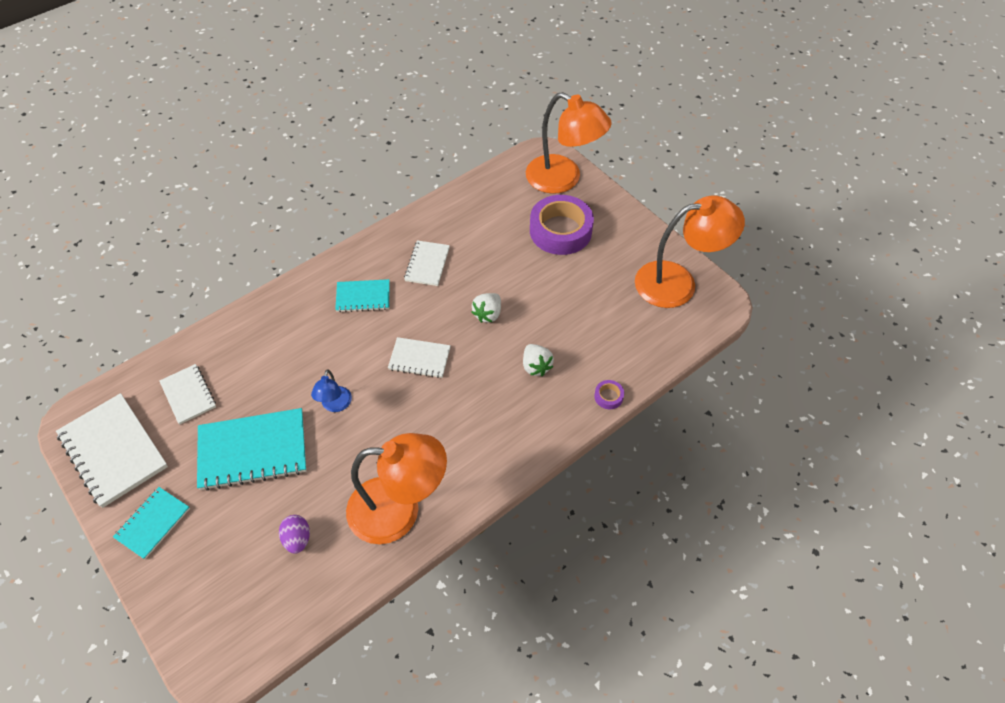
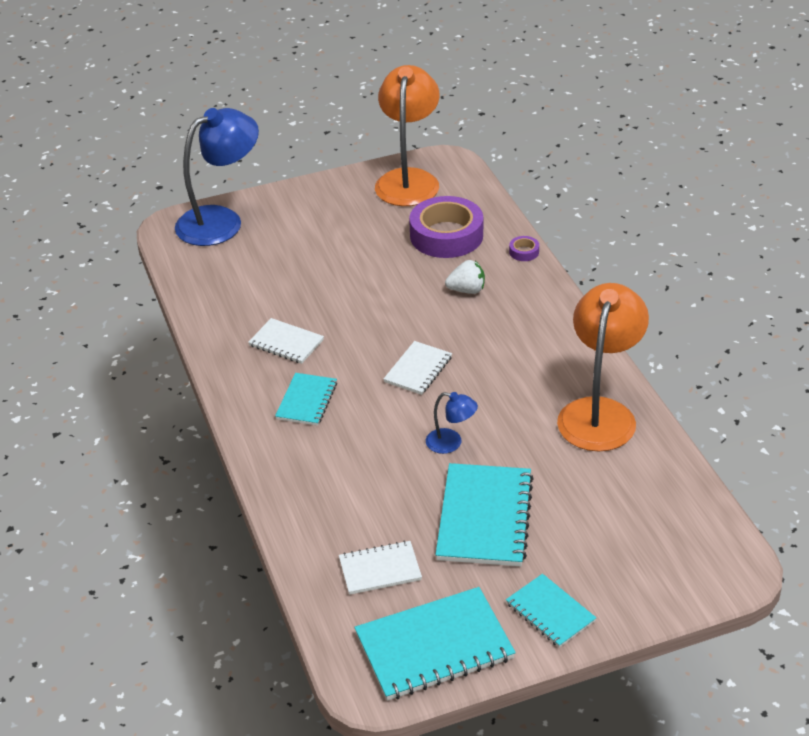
camera: 70 degrees left, 15 degrees down
white notebook [56,393,168,508] -> turquoise notebook [354,587,516,701]
purple egg [279,515,310,554] -> none
white strawberry [471,293,501,323] -> none
orange lamp [526,92,612,194] -> blue lamp [175,108,259,246]
purple tape [530,195,594,255] -> purple tape moved to [409,196,483,258]

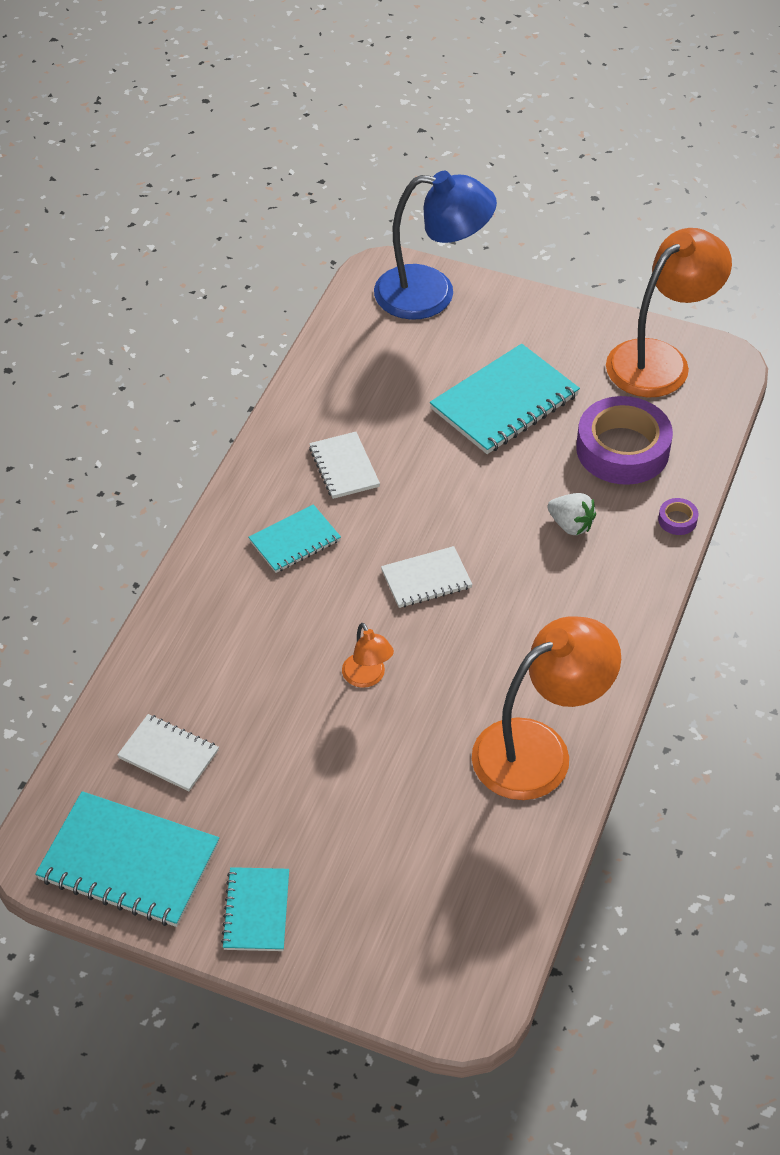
camera: 40 degrees right, 10 degrees up
blue lamp [426,392,478,454] -> orange lamp [342,623,394,688]
turquoise notebook [435,463,534,566] -> turquoise notebook moved to [430,344,580,454]

